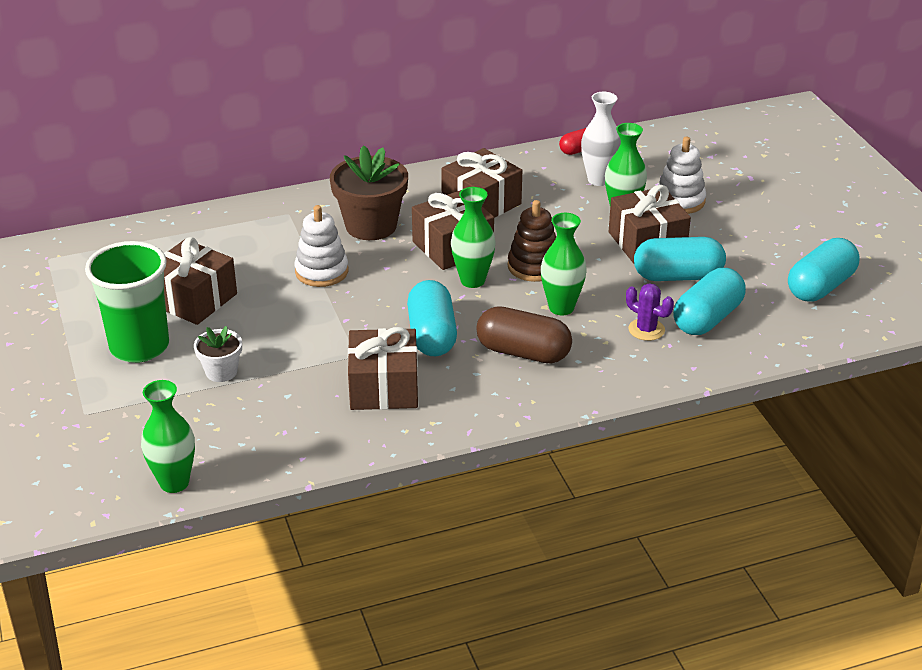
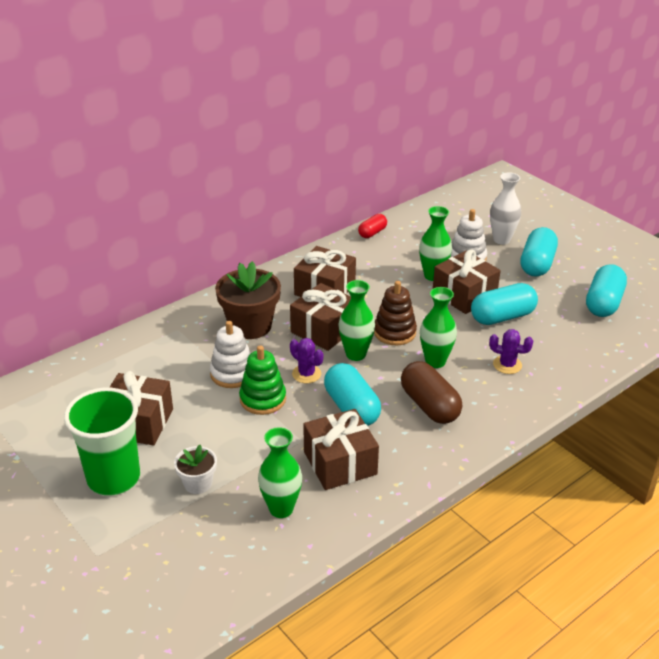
camera: 20 degrees left, 0 degrees up
green vase [141,380,195,493] -> green vase moved to [258,427,302,518]
brown capsule [476,306,572,363] -> brown capsule turned 60 degrees clockwise [401,361,462,424]
white vase [581,92,621,186] -> white vase moved to [490,172,521,245]
turquoise capsule [673,268,746,335] -> turquoise capsule moved to [520,227,558,277]
none -> green stacking toy [239,345,286,415]
none -> purple cactus [290,338,324,383]

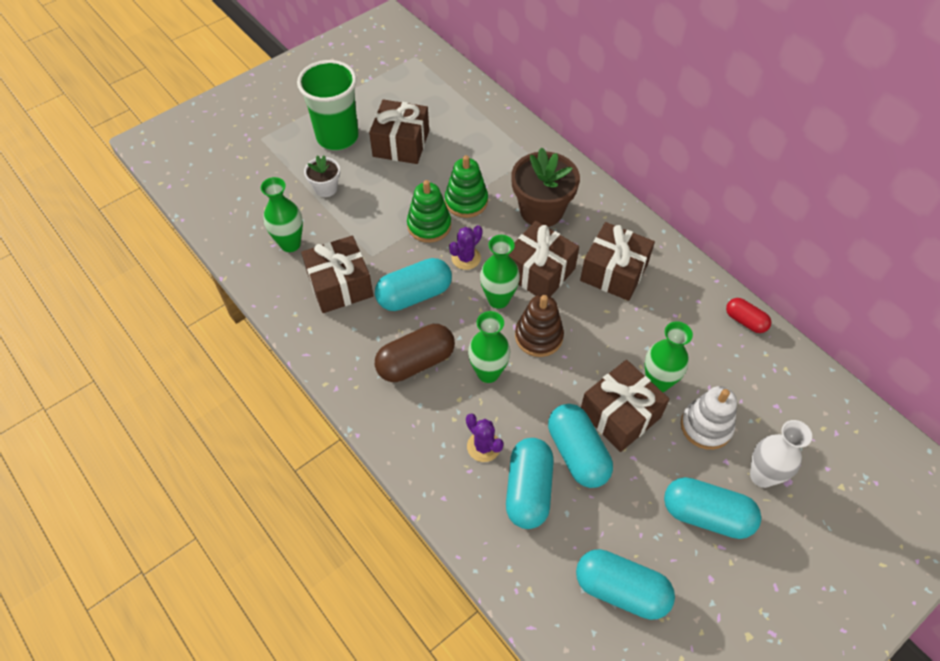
camera: 90 degrees right, 20 degrees up
white stacking toy [210,321,251,388] -> green stacking toy [445,155,488,218]
purple cactus [489,329,533,374] -> purple cactus turned 60 degrees counterclockwise [466,414,504,462]
none -> turquoise capsule [506,438,554,529]

